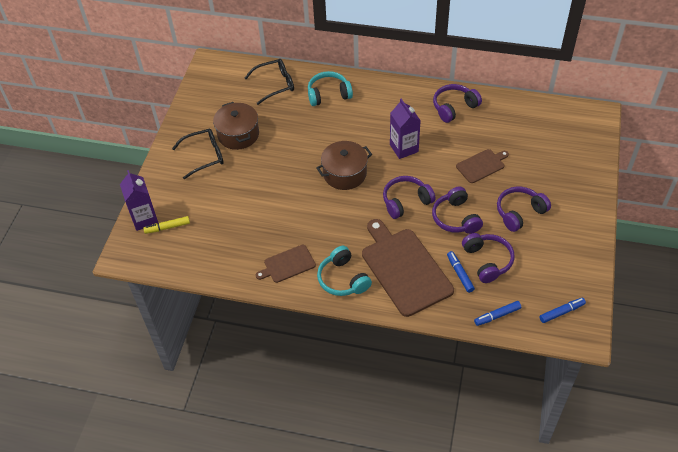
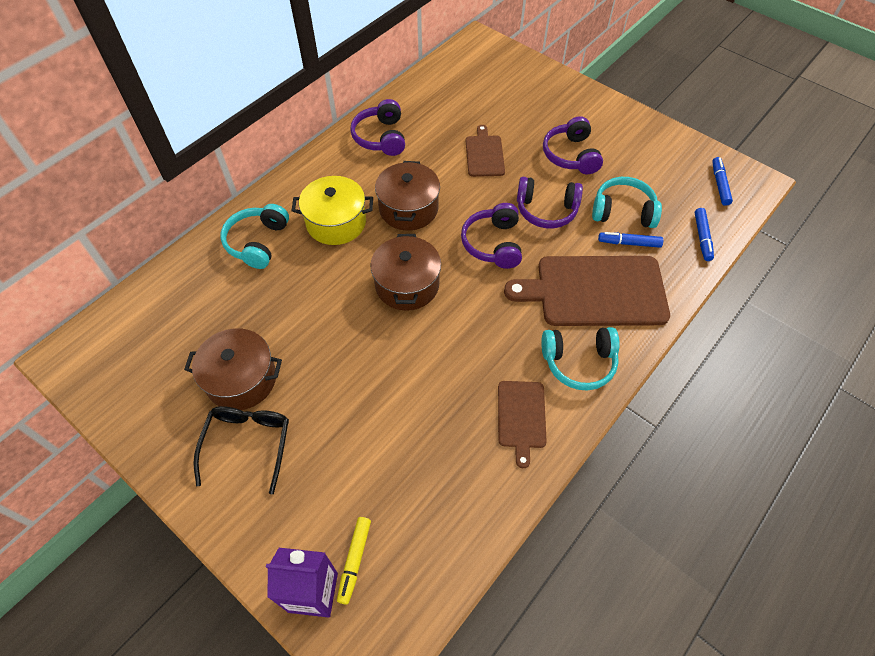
camera: 65 degrees left, 5 degrees up
black glasses [245,59,294,105] -> none
purple carton [390,99,421,159] -> brown pot [375,161,440,230]
purple headphones [462,233,515,283] -> turquoise headphones [592,177,662,228]
none -> yellow pot [292,176,373,245]

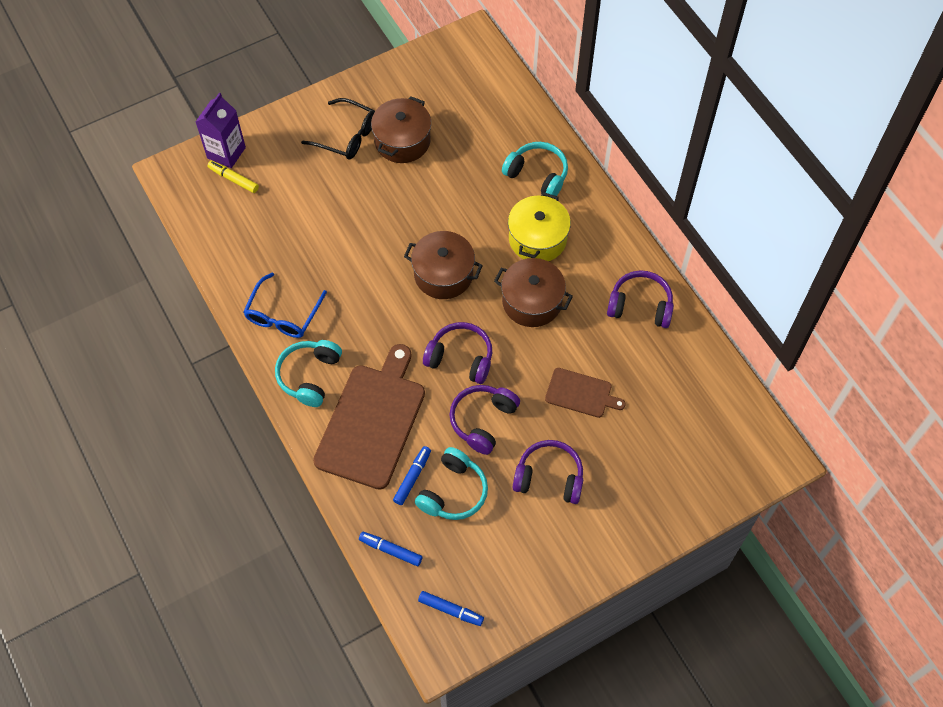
camera: 110 degrees right, 5 degrees up
brown cutting board [498,381,547,468] -> blue glasses [243,273,327,338]

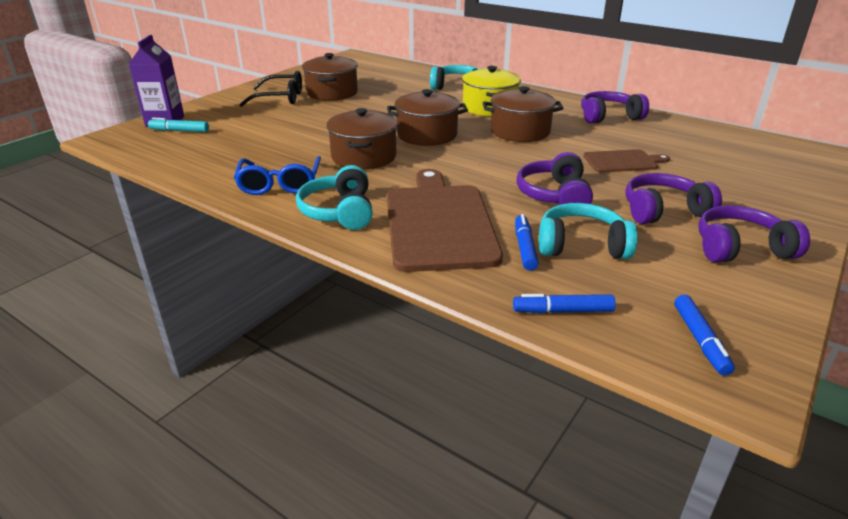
camera: 25 degrees left, 30 degrees down
yellow marker [208,161,259,193] -> turquoise marker [148,118,209,132]
turquoise headphones [415,447,488,520] -> turquoise headphones turned 90 degrees counterclockwise [539,203,638,259]
blue marker [418,591,484,626] -> blue marker turned 90 degrees clockwise [674,295,735,376]
purple headphones [423,322,492,384] -> purple headphones moved to [698,205,810,262]
none -> brown pot [327,108,398,169]

